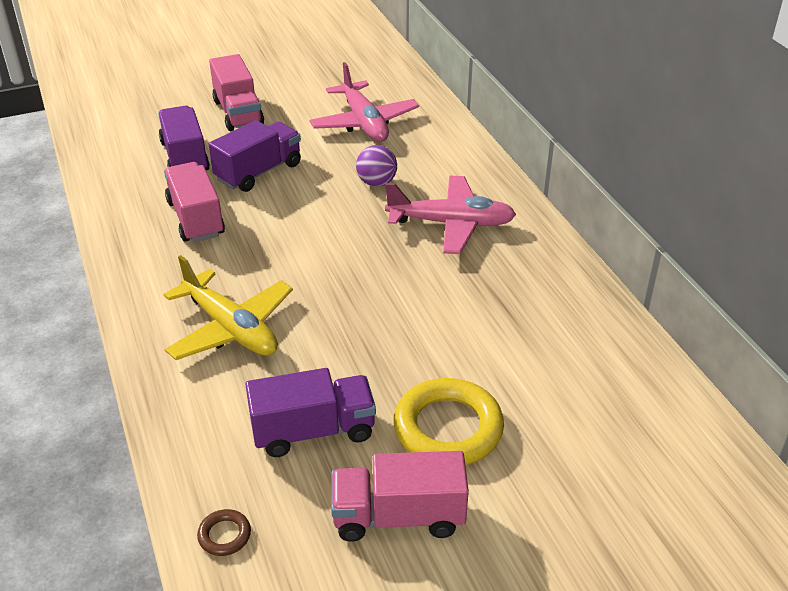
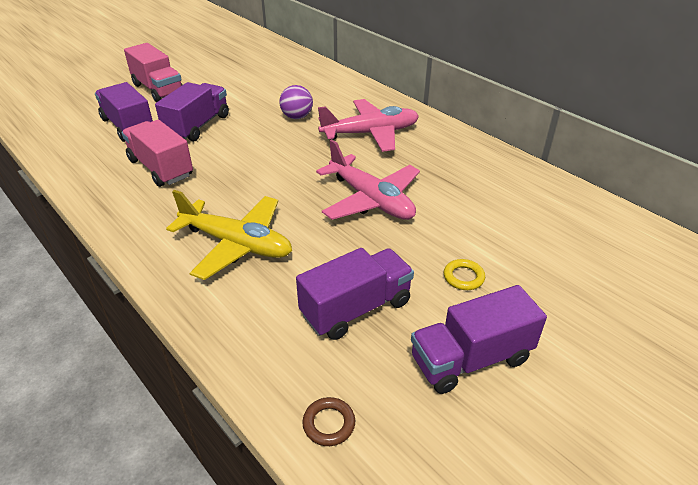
camera: 20 degrees left, 0 degrees up
pink plane [309,62,419,142] -> pink plane moved to [316,139,420,220]
pink truck [331,451,469,542] -> purple truck [411,285,547,394]
yellow ring [393,378,504,465] -> yellow ring [444,259,485,290], size x0.44

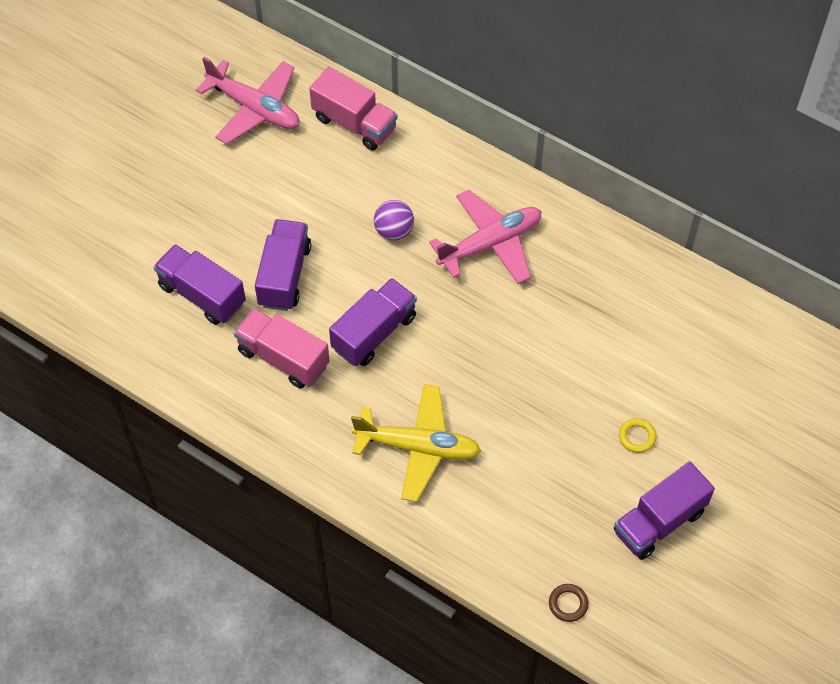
camera: 15 degrees left, 20 degrees up
pink truck [124,43,182,102] -> pink truck moved to [309,67,397,151]
purple truck [296,248,414,340] -> purple truck moved to [329,278,417,366]
pink plane [316,139,420,220] -> pink plane moved to [196,57,299,144]

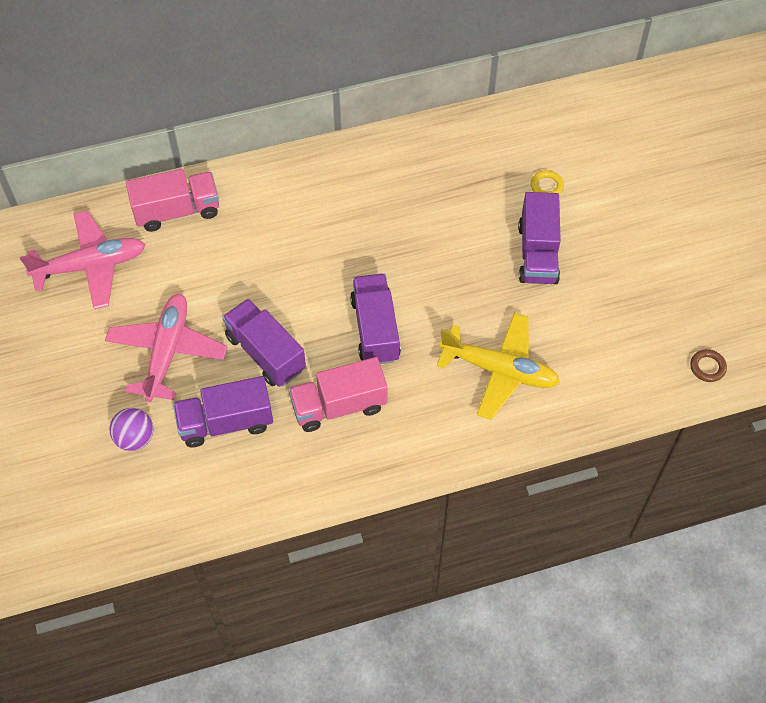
camera: 50 degrees left, 0 degrees up
yellow plane [351,384,481,502] -> yellow plane turned 60 degrees clockwise [437,313,560,420]
purple ball [374,200,414,240] -> purple ball moved to [110,408,153,451]
pink plane [429,190,542,284] -> pink plane moved to [105,294,228,402]
purple truck [614,462,715,560] -> purple truck moved to [518,192,561,284]
yellow ring [619,418,656,453] -> yellow ring moved to [531,170,564,195]

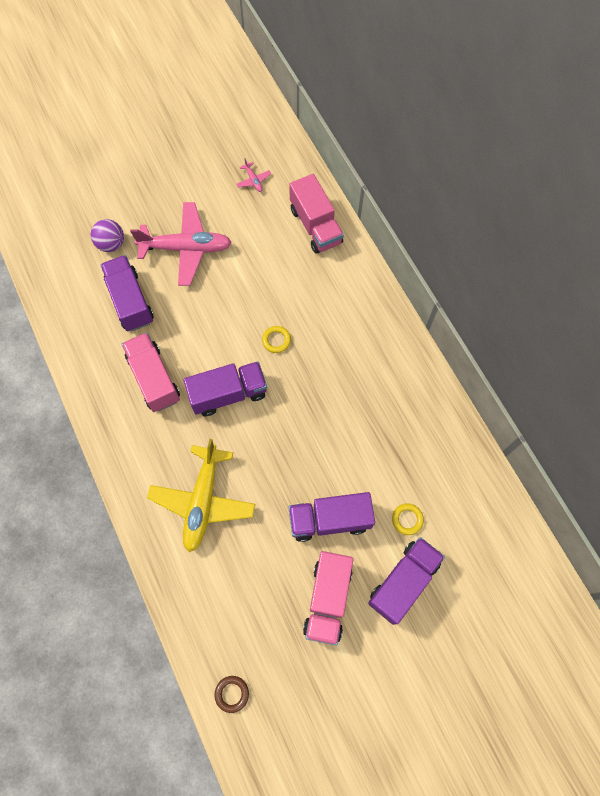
camera: 80 degrees right, 10 degrees up
pink plane [20,210,146,309] -> pink plane [236,158,271,192], size x0.40
purple truck [222,299,306,387] -> purple truck moved to [368,537,445,625]
none -> yellow ring [262,326,291,353]
none -> pink truck [303,551,354,646]

